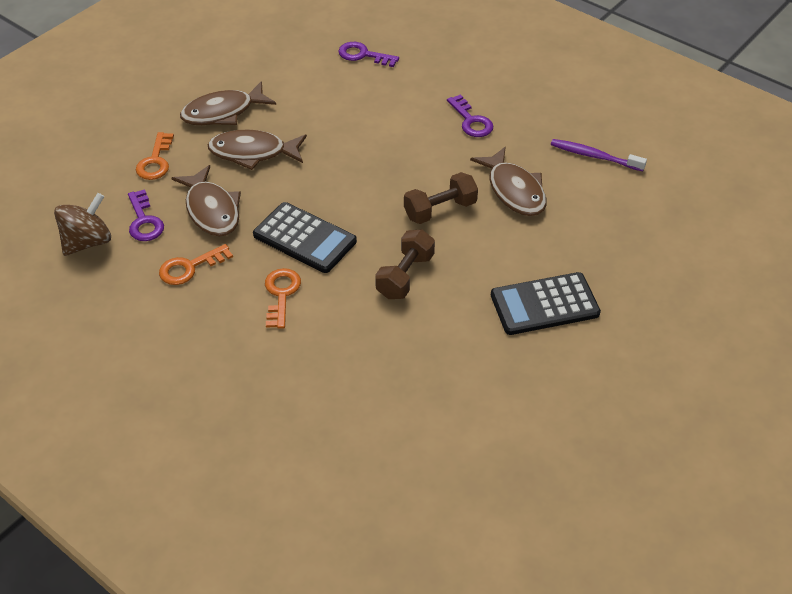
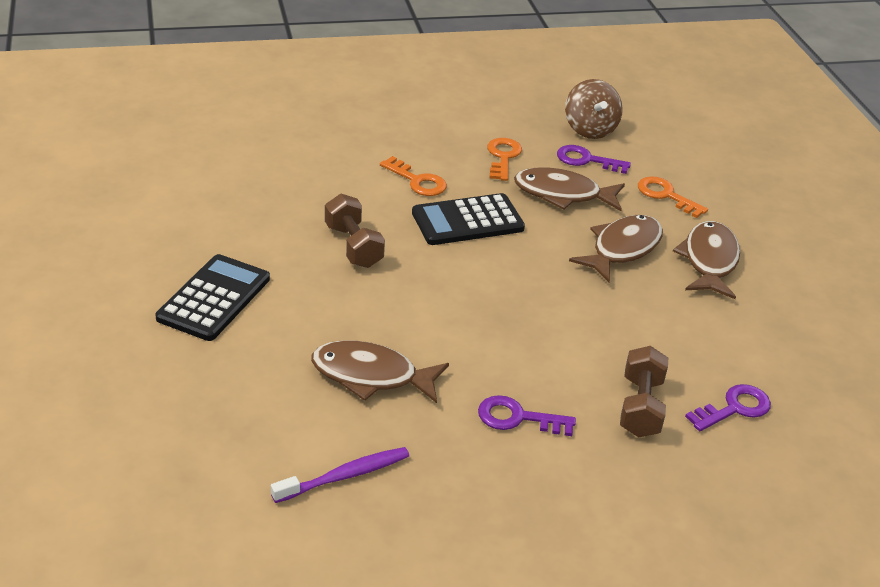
camera: 125 degrees right, 10 degrees down
brown dumbbell [404,172,478,224] -> brown dumbbell moved to [620,346,668,437]

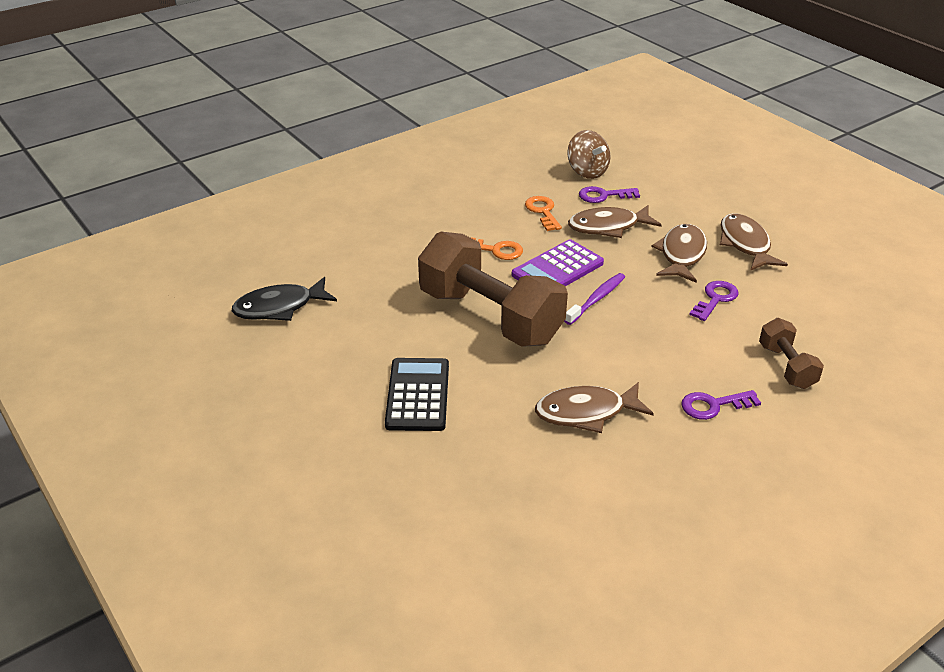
camera: 20 degrees left, 0 degrees up
purple toothbrush [271,447,409,503] -> purple toothbrush moved to [564,273,625,325]
brown dumbbell [325,194,385,268] -> brown dumbbell [418,232,568,347], size x2.10
black calculator [412,193,525,245] -> purple calculator [512,239,604,286]
orange key [638,176,708,218] -> none
purple key [685,384,771,431] -> purple key moved to [689,281,738,321]
none -> black fish [232,277,337,321]

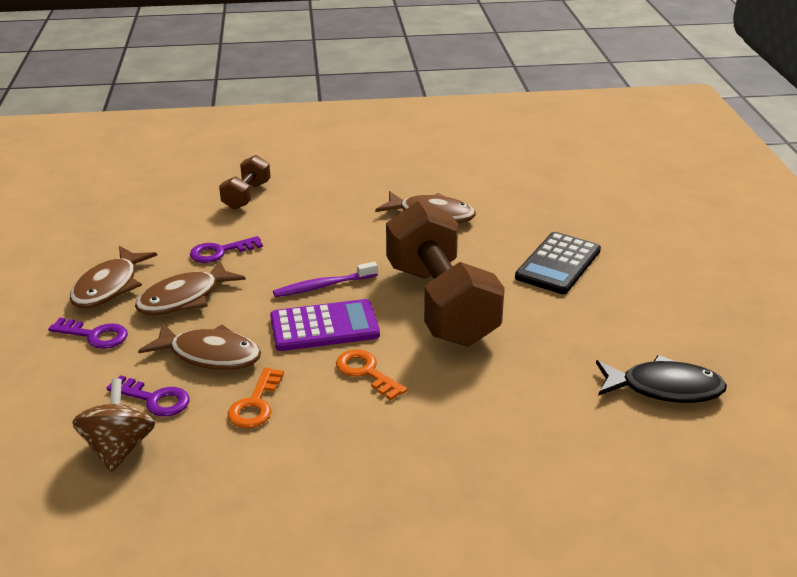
camera: 150 degrees left, 5 degrees down
purple key [681,390,761,420] -> purple key moved to [48,318,128,349]

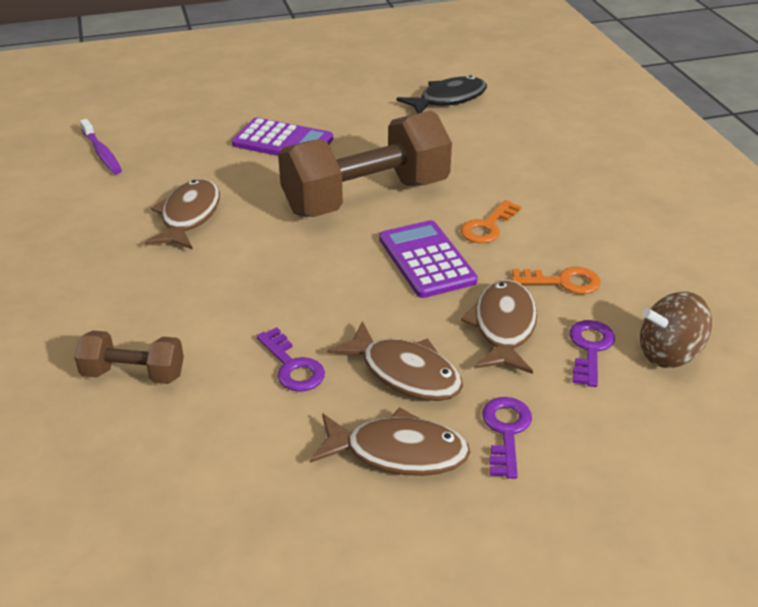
camera: 100 degrees left, 5 degrees up
purple toothbrush [273,262,378,297] -> purple toothbrush moved to [80,119,122,174]
black calculator [515,232,601,294] -> purple calculator [232,118,333,156]
black fish [596,355,727,403] -> black fish turned 60 degrees clockwise [396,75,487,113]

